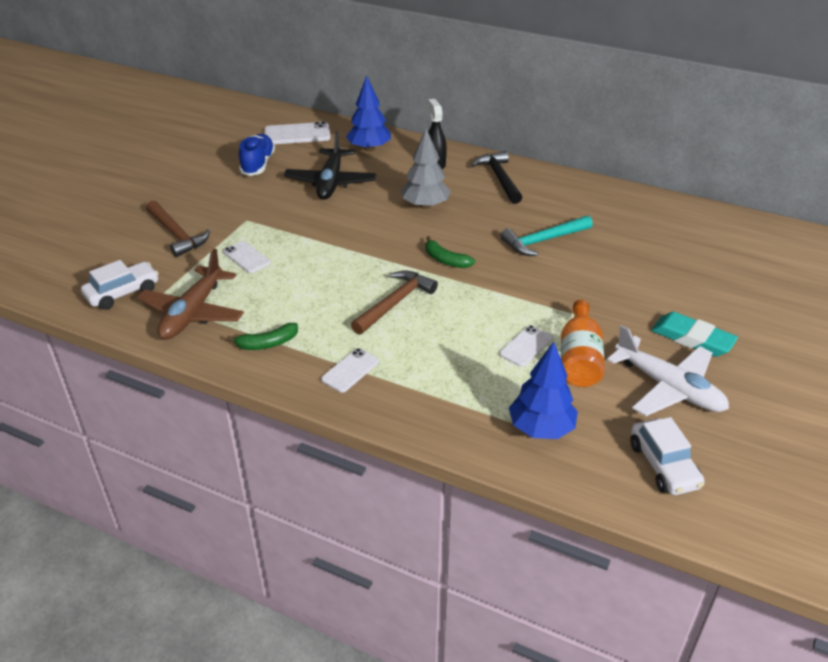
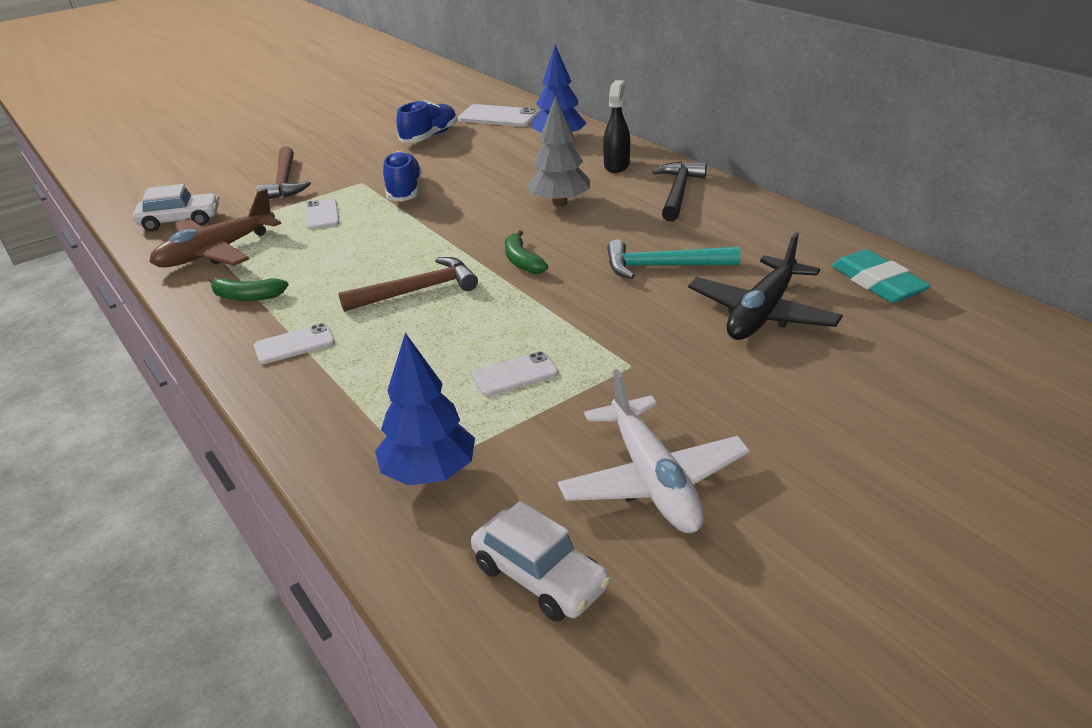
camera: 30 degrees right, 5 degrees down
black plane [284,131,377,200] -> black plane moved to [688,232,843,340]
orange bottle [561,300,605,387] -> none
white car [630,417,704,495] -> white car turned 60 degrees counterclockwise [471,501,611,622]
turquoise eraser [651,312,738,357] -> turquoise eraser moved to [832,249,931,303]
none -> blue shoe [383,151,422,201]

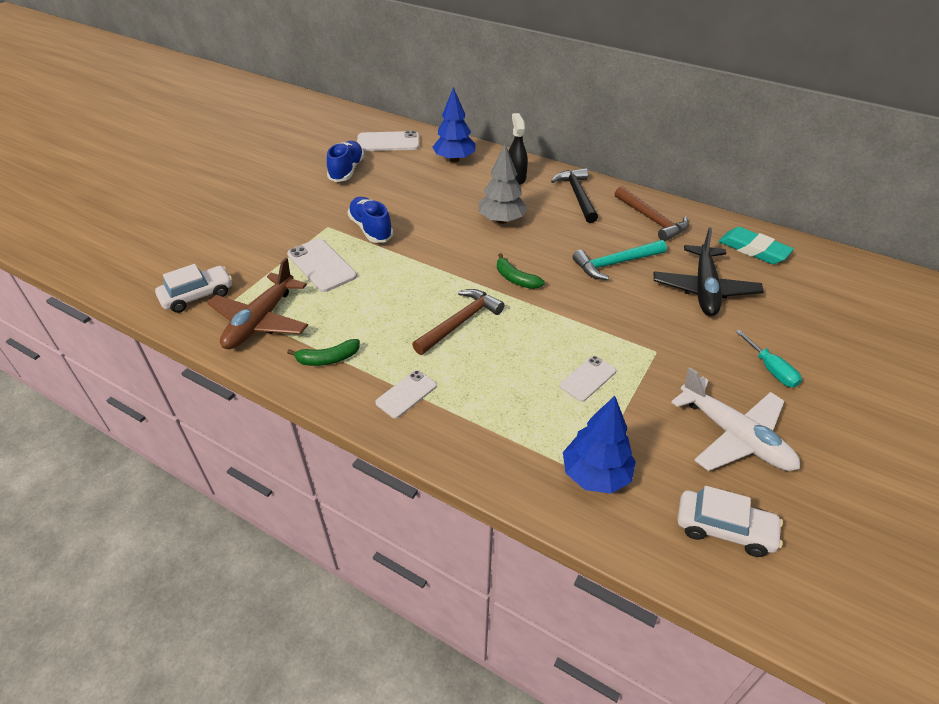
camera: 25 degrees left, 10 degrees up
brown hammer [257,146,311,199] -> brown hammer moved to [615,186,689,241]
white phone [306,198,339,229] -> white phone [287,238,357,292], size x1.58
none -> turquoise screwdriver [735,330,802,388]

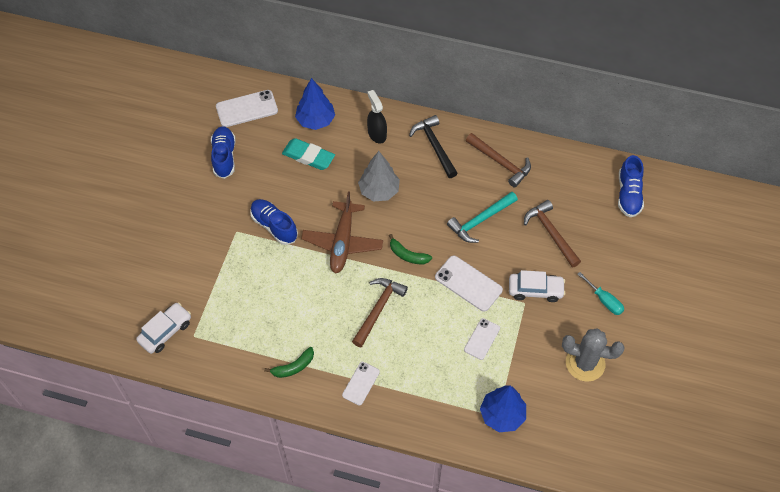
camera: 15 degrees left, 15 degrees up
brown plane [208,258,308,349] -> brown plane moved to [301,191,383,274]
white phone [287,238,357,292] -> white phone moved to [435,256,503,312]
black plane [654,227,764,316] -> brown hammer [524,200,581,267]
white plane [671,367,800,471] -> grey cactus [562,328,624,382]
white car [678,486,783,557] -> white car moved to [509,270,565,302]
turquoise eraser [719,227,794,264] -> turquoise eraser moved to [282,138,335,170]
none -> blue shoe [618,155,644,217]

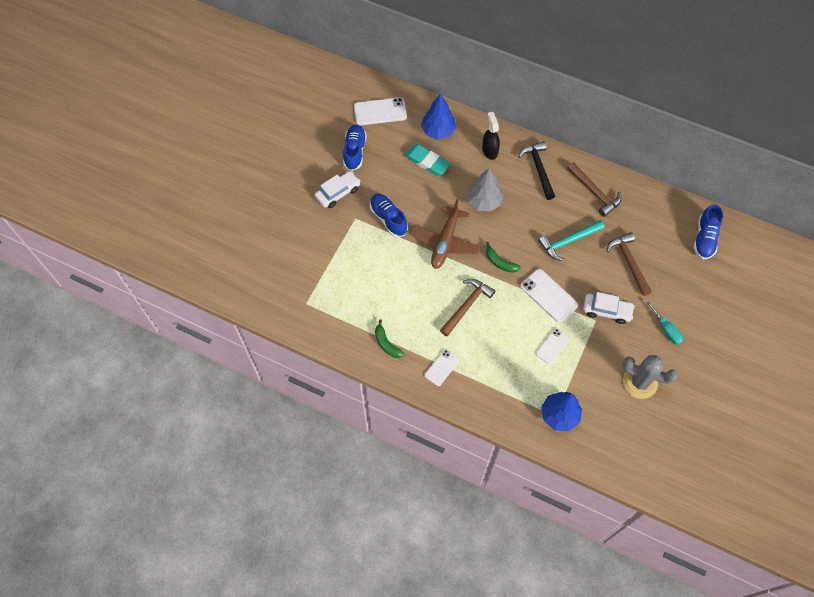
camera: 10 degrees right, 5 degrees up
white car [136,302,191,354] -> white car moved to [315,171,361,208]
green banana [264,347,314,378] -> green banana turned 75 degrees clockwise [375,320,405,358]

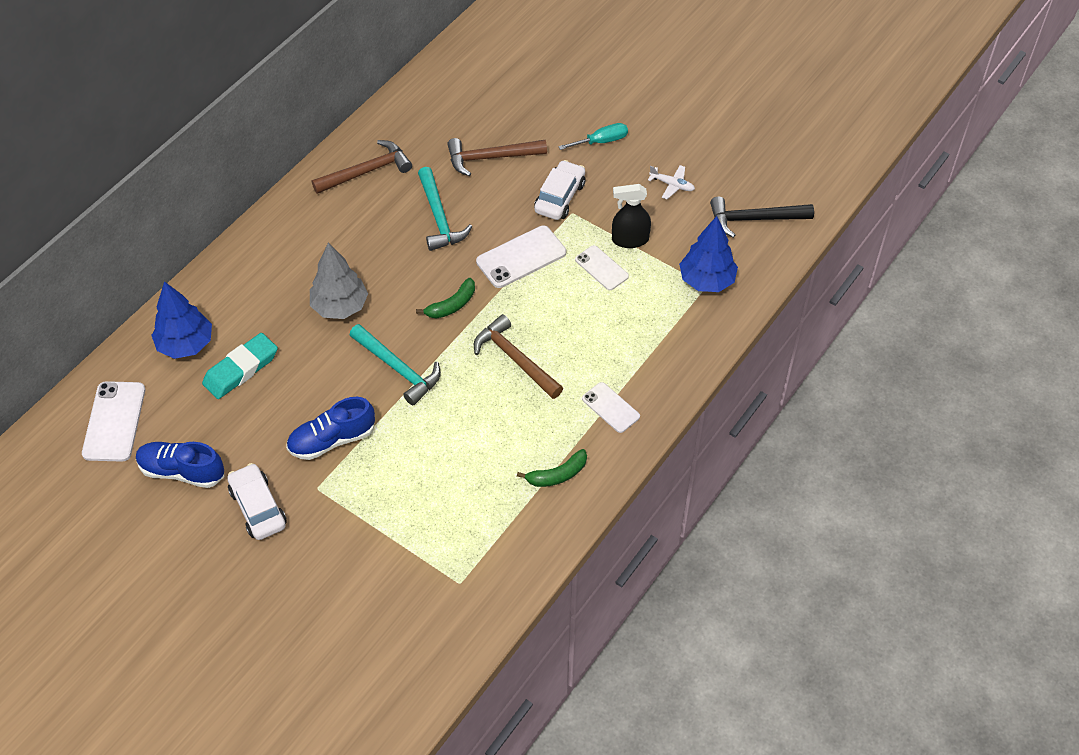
camera: 80 degrees left, 10 degrees down
brown plane [410,199,481,269] -> turquoise hammer [350,324,441,405]
black spray bottle [482,112,500,160] -> black spray bottle moved to [612,184,651,248]
black hammer [518,141,555,200] -> black hammer moved to [710,197,814,238]
grey cactus [622,355,678,399] -> white plane [648,165,695,199]
blue shoe [694,204,723,259] -> none

